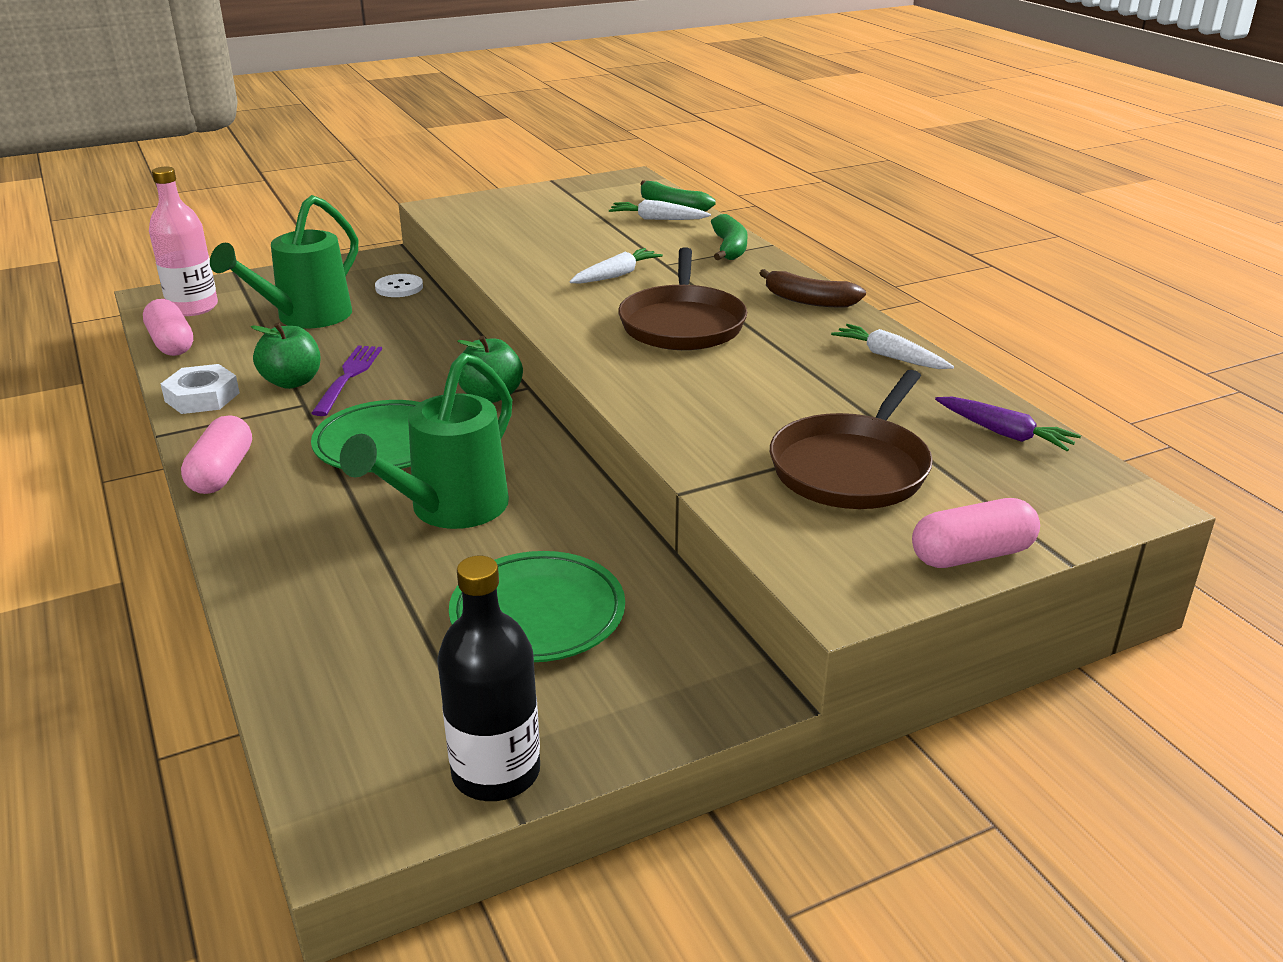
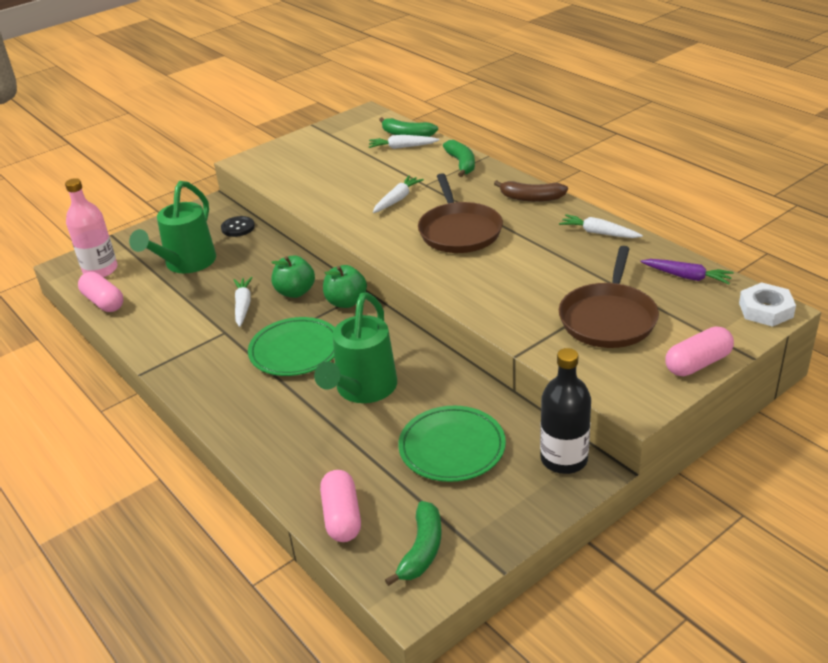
camera: 10 degrees left, 5 degrees up
white nut [161,364,240,414] -> white nut moved to [739,282,796,327]
pink capsule [181,415,252,494] -> pink capsule moved to [320,470,361,542]
green apple [251,322,321,389] -> green apple moved to [271,255,315,298]
purple fork [311,346,382,416] -> white carrot [233,277,253,327]
white button [375,274,423,297] -> black button [221,216,255,237]
black bottle [437,556,540,801] -> black bottle moved to [540,348,591,474]
none -> green banana [385,501,442,586]

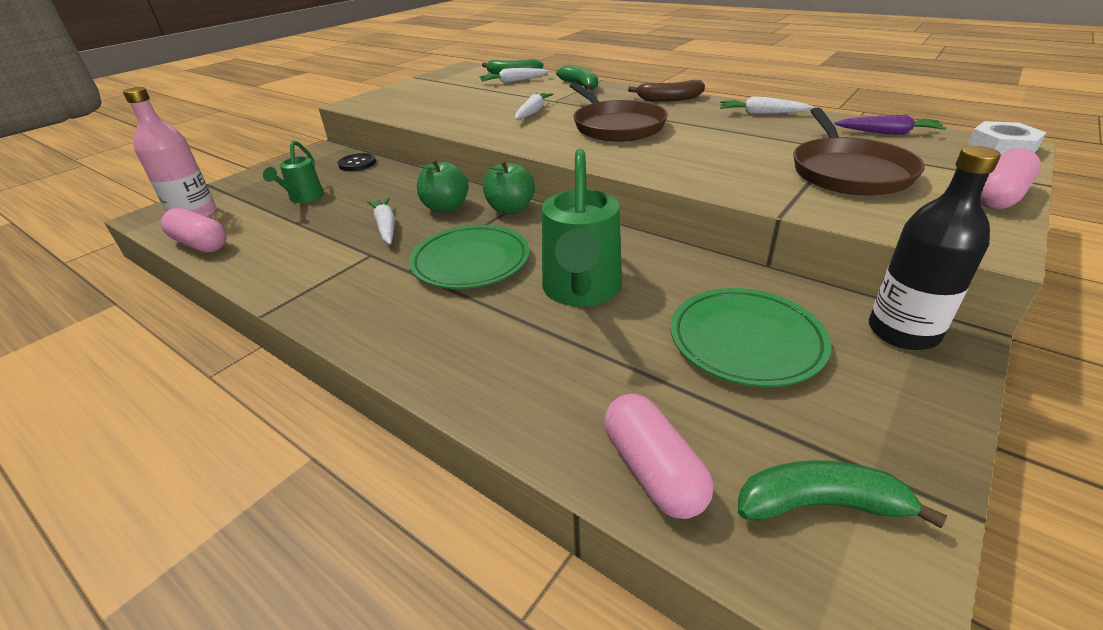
camera: 15 degrees left, 0 degrees up
green watering can [129,181,216,273] -> green watering can [263,140,324,203], size x0.56
green banana [385,501,442,586] -> green banana turned 90 degrees counterclockwise [738,460,947,528]

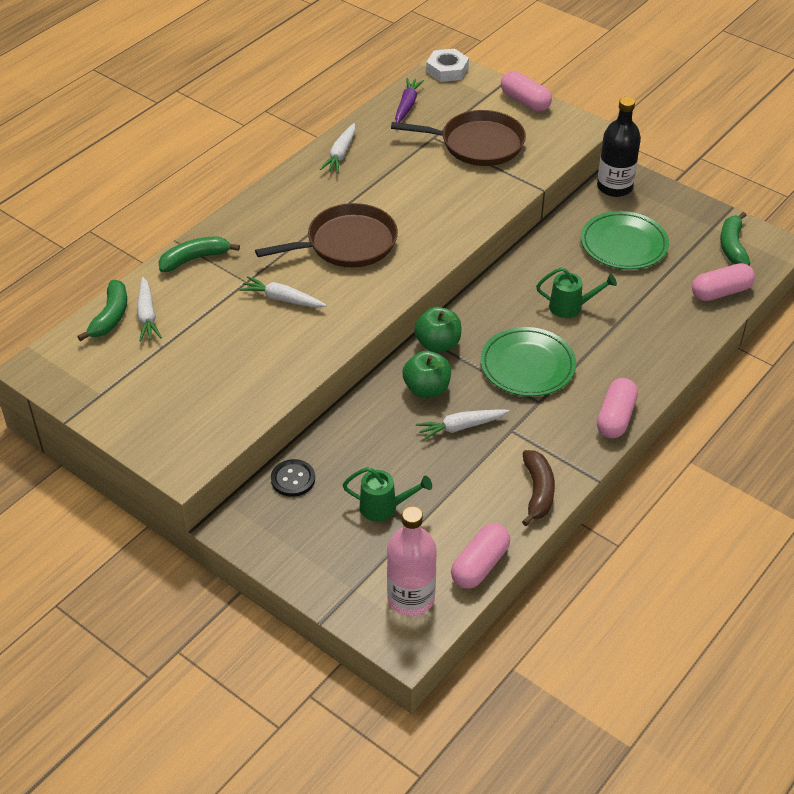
camera: 90 degrees left, 10 degrees up
green watering can [542,149,622,307] -> green watering can [536,267,617,318], size x0.56
brown banana [628,80,705,102] -> brown banana moved to [522,450,555,526]
none -> pink capsule [597,378,638,438]

